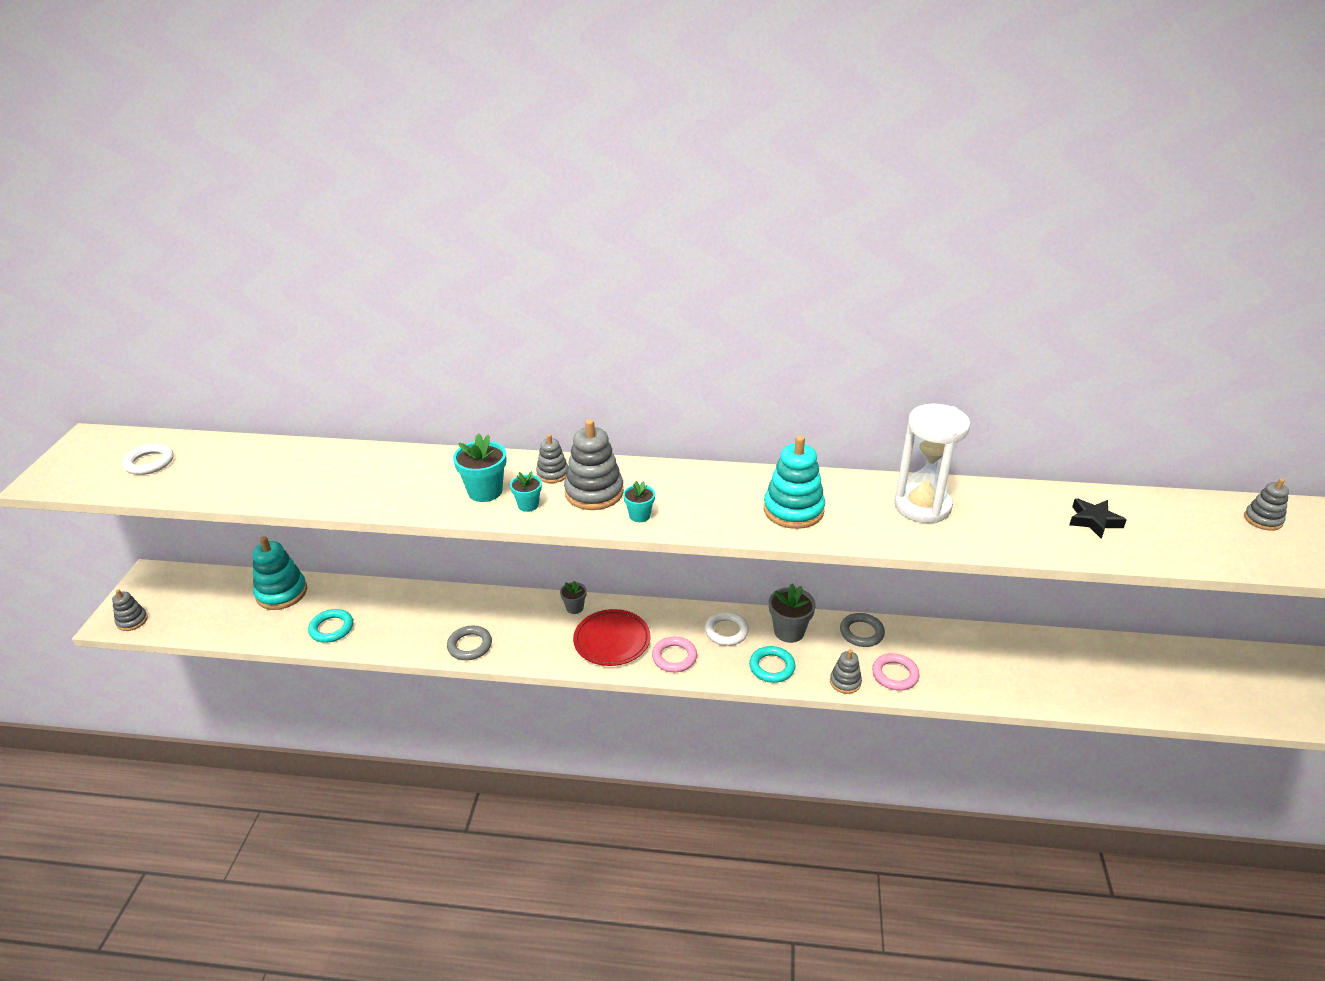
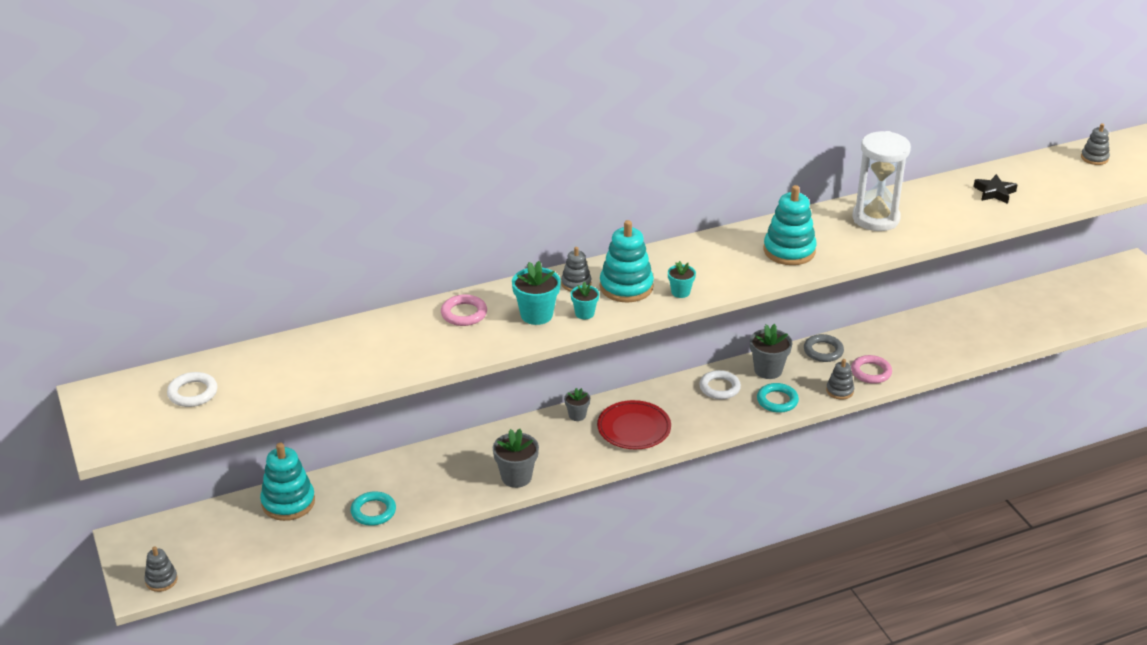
camera: 30 degrees left, 0 degrees up
grey ring [447,626,492,660] -> grey flower pot [493,429,539,488]
grey stacking toy [564,419,624,510] -> turquoise stacking toy [600,220,654,302]
pink ring [652,637,697,672] -> pink ring moved to [441,294,487,326]

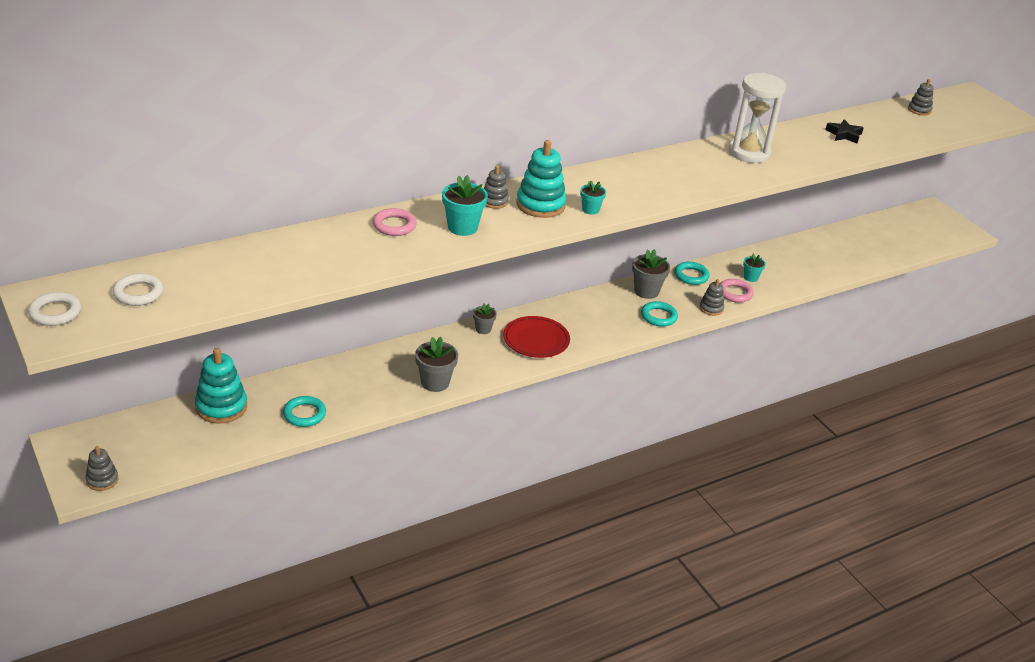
camera: 10 degrees left, 0 degrees up
turquoise flower pot [571,282,599,319] -> turquoise flower pot moved to [743,253,766,282]
white ring [699,370,741,399] -> white ring moved to [28,292,81,326]
turquoise stacking toy [763,185,817,265] -> none
grey ring [804,334,844,362] -> turquoise ring [674,262,709,285]

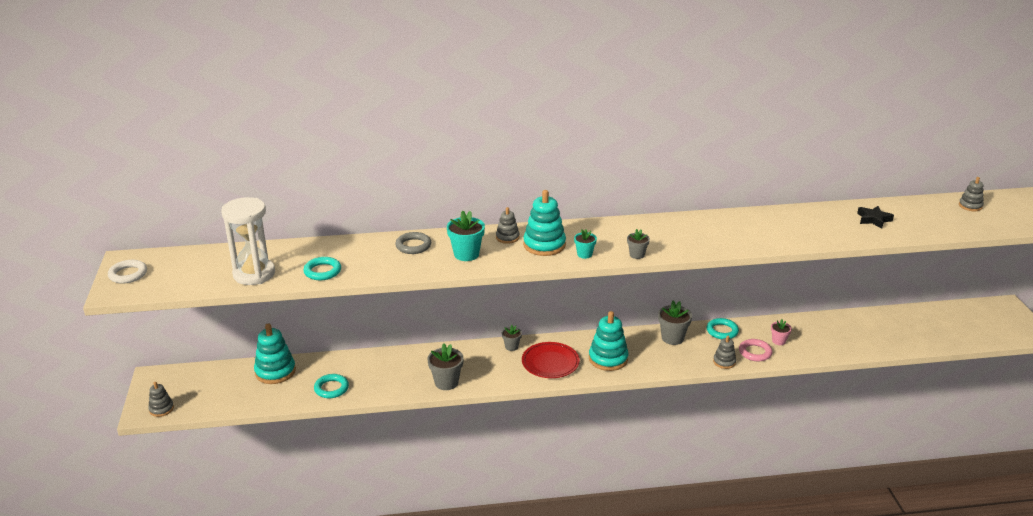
camera: 25 degrees right, 5 degrees down
white ring [113,273,163,306] -> none
pink ring [373,208,417,236] -> grey ring [395,232,431,254]
turquoise ring [641,301,678,327] -> turquoise ring moved to [303,257,341,280]
white hourglass [729,73,786,163] -> white hourglass moved to [221,197,275,285]
turquoise flower pot [743,253,766,282] -> pink flower pot [771,319,792,345]
none -> turquoise stacking toy [589,311,629,371]
none -> grey flower pot [627,229,650,259]

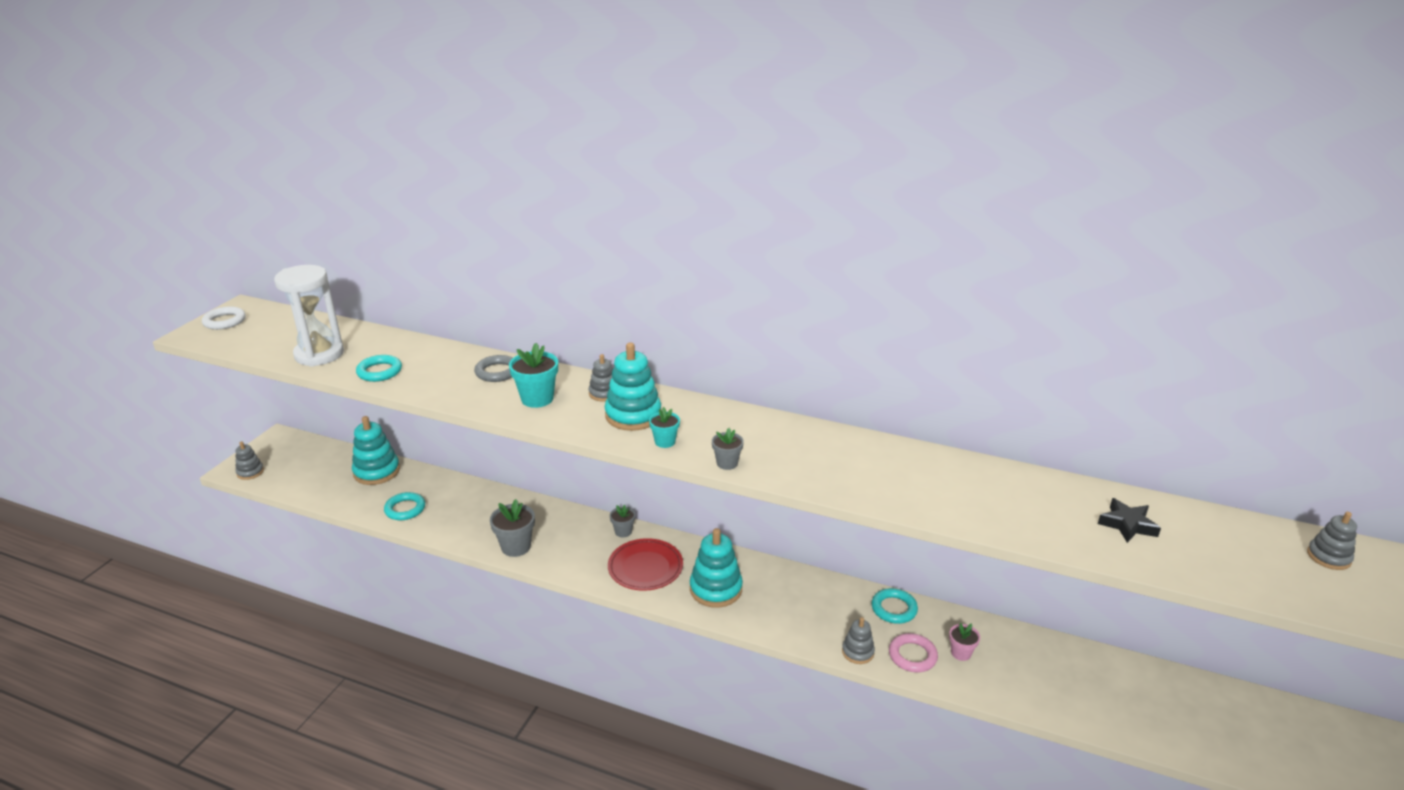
camera: 30 degrees right, 0 degrees up
grey flower pot [658,301,692,345] -> none

